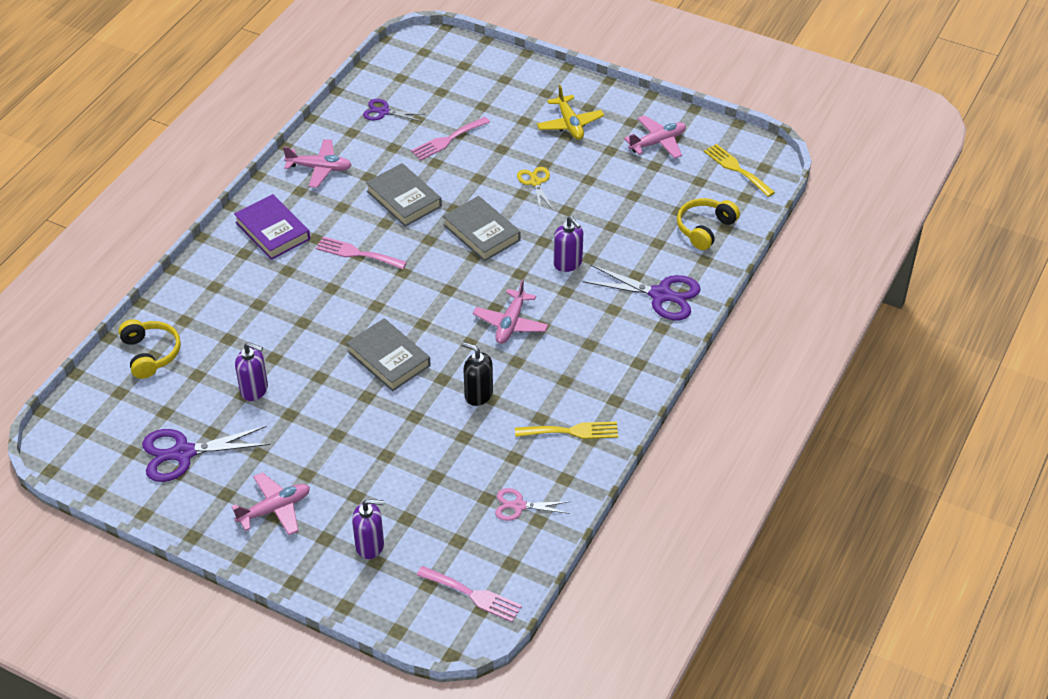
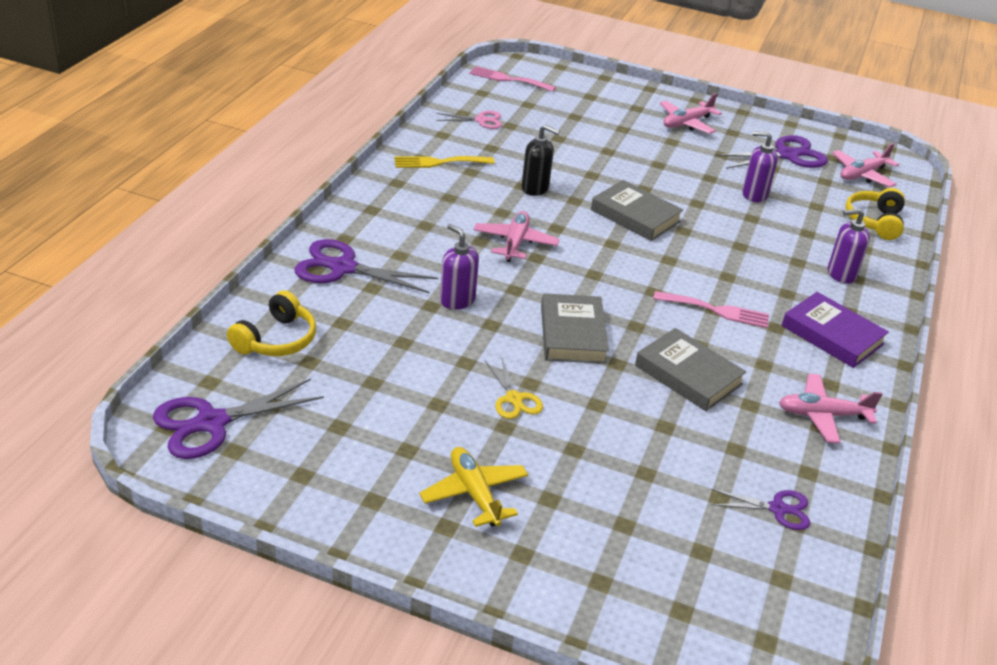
camera: 170 degrees right, 10 degrees down
yellow headphones [118,319,181,379] -> yellow headphones turned 45 degrees clockwise [845,188,905,240]
purple soap dispenser [352,499,384,559] -> purple soap dispenser moved to [828,209,870,284]
pink fork [411,117,490,160] -> none
grey book [443,196,521,261] -> grey book turned 45 degrees clockwise [541,293,609,364]
pink plane [624,115,686,159] -> pink plane moved to [832,143,899,187]
yellow fork [704,144,775,197] -> purple scissors [153,379,324,459]

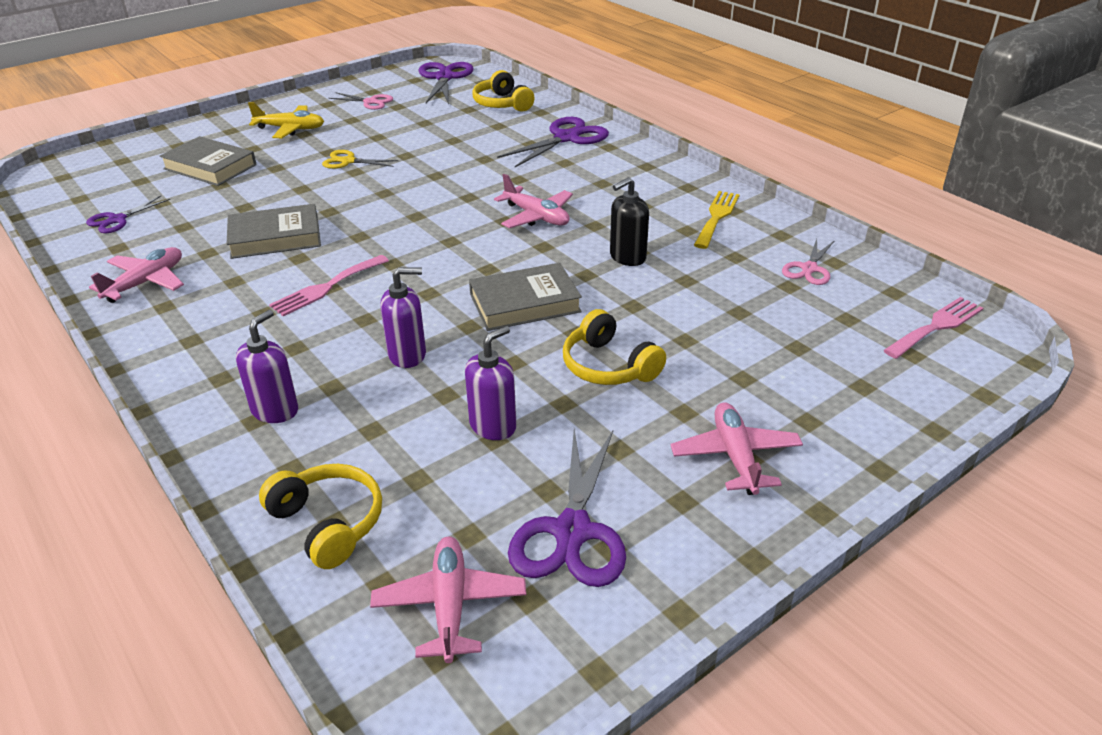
camera: 125 degrees right, 0 degrees up
purple soap dispenser [440,224,479,310] -> purple soap dispenser moved to [380,267,426,368]
grey book [541,293,609,364] -> grey book moved to [160,136,257,186]
purple book [782,292,889,368] -> none
none -> pink scissors [329,92,393,110]
none -> yellow headphones [563,309,666,385]

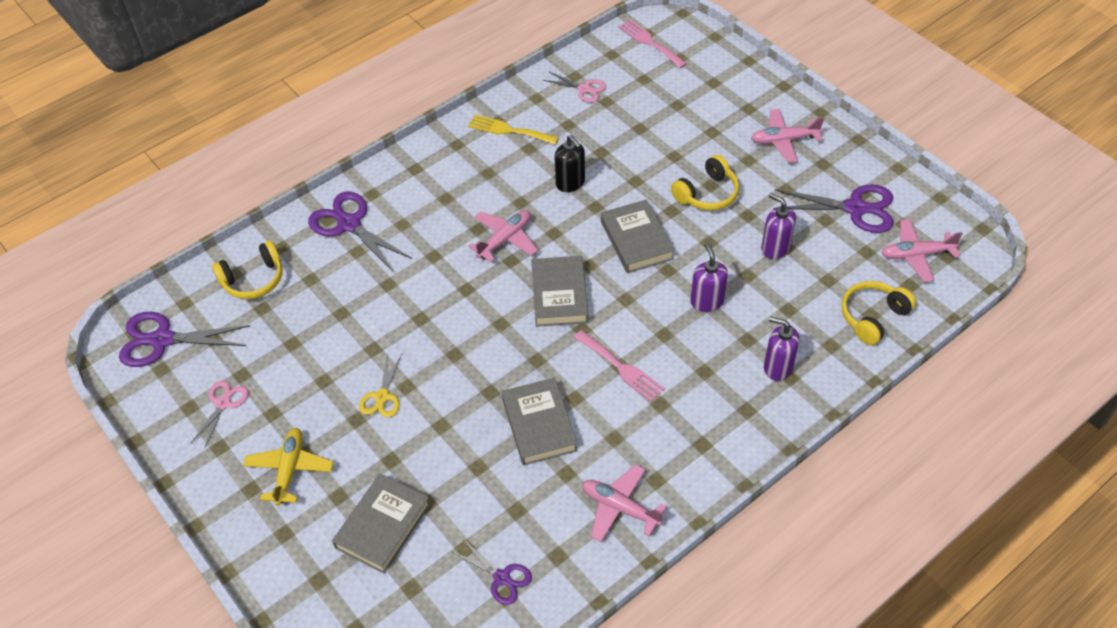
camera: 90 degrees left, 15 degrees up
none -> grey book [531,256,589,327]

